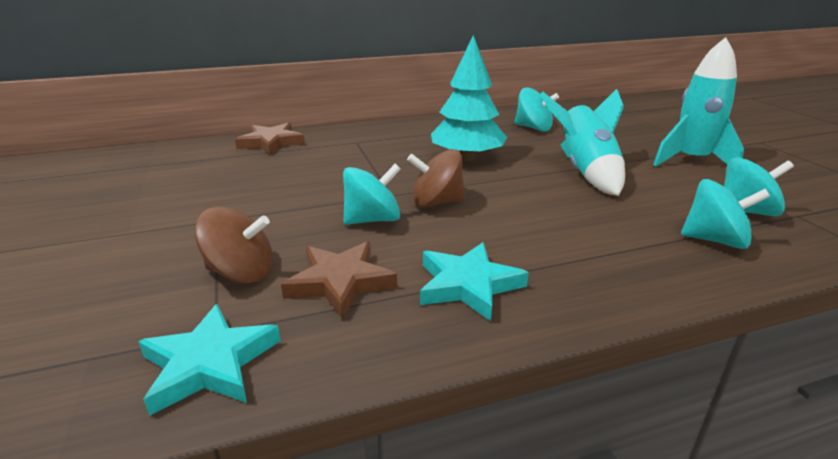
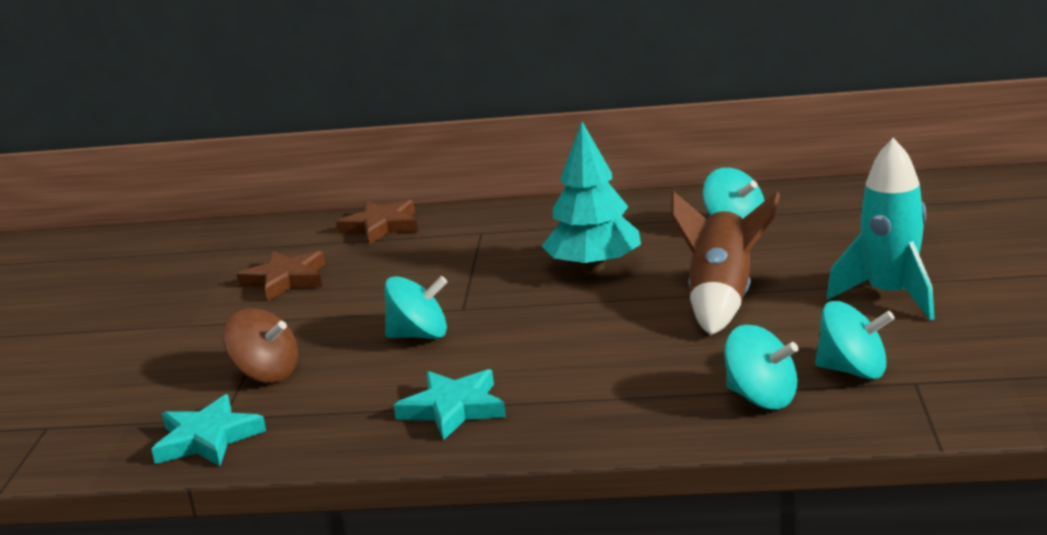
camera: 25 degrees right, 5 degrees down
brown star [281,241,397,319] -> brown star moved to [237,251,325,301]
brown spinning top [407,149,465,207] -> none
turquoise rocket [540,89,625,196] -> brown rocket [671,191,780,335]

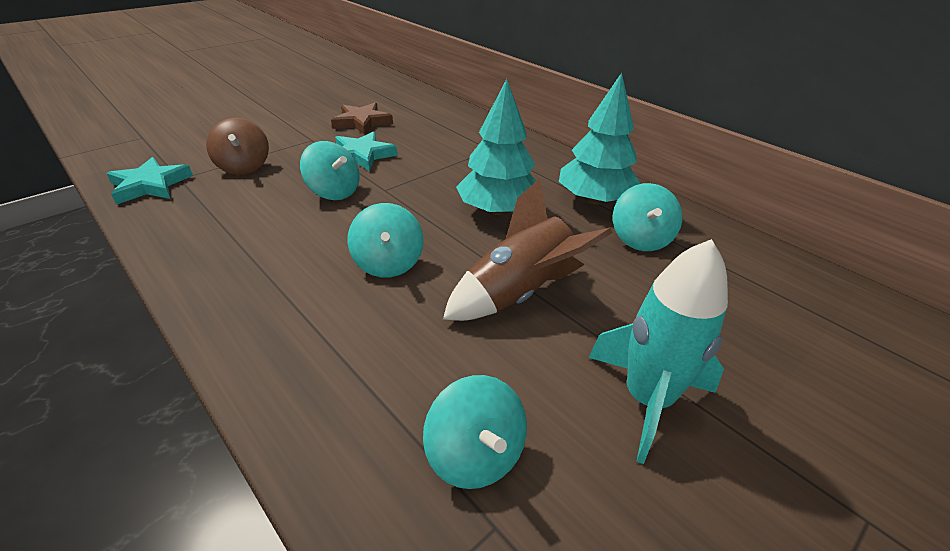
camera: 40 degrees right, 15 degrees up
brown star [336,200,418,245] -> none
turquoise star [394,369,506,440] -> turquoise star moved to [335,131,397,171]
turquoise spinning top [724,324,798,409] -> turquoise spinning top moved to [348,203,423,278]
none -> turquoise tree [559,73,641,205]

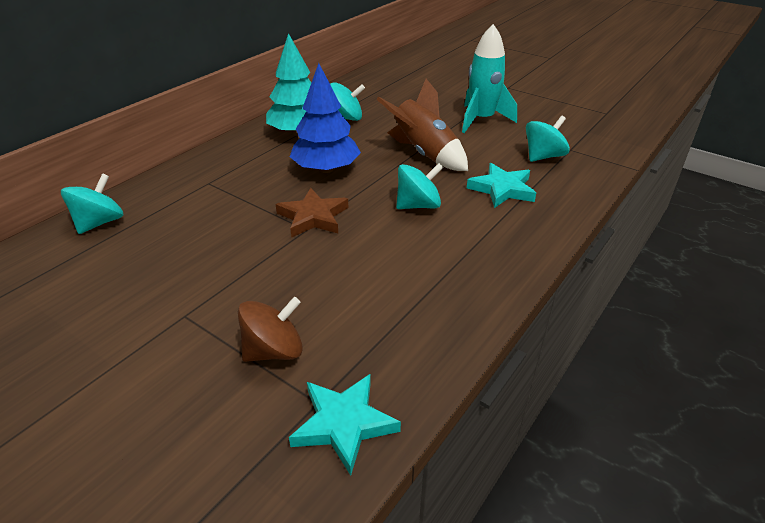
camera: 100 degrees left, 0 degrees up
turquoise spinning top [300,141,360,200] -> turquoise spinning top moved to [61,173,123,234]
brown star [331,102,393,135] -> brown star moved to [275,188,348,238]
turquoise star [335,131,397,171] -> turquoise star moved to [467,163,536,208]
turquoise tree [456,79,536,215] -> blue tree [290,63,361,173]

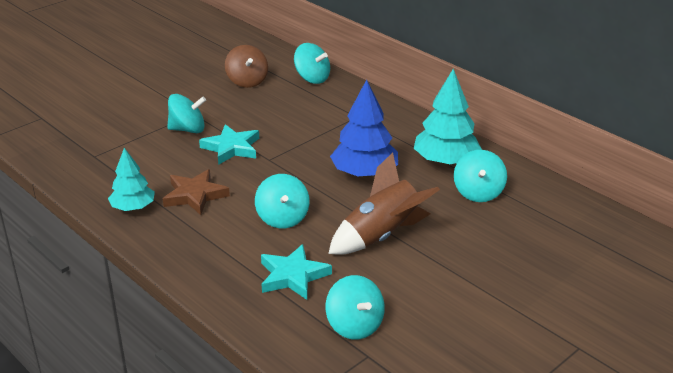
camera: 100 degrees right, 5 degrees down
brown spinning top [238,297,303,362] -> brown spinning top moved to [225,45,268,88]
brown star [275,188,348,238] -> brown star moved to [163,169,230,215]
turquoise star [289,374,401,476] -> turquoise star moved to [199,124,259,165]
turquoise rocket [462,24,517,133] -> none
none -> turquoise tree [108,148,155,211]
none -> turquoise spinning top [167,94,206,133]

